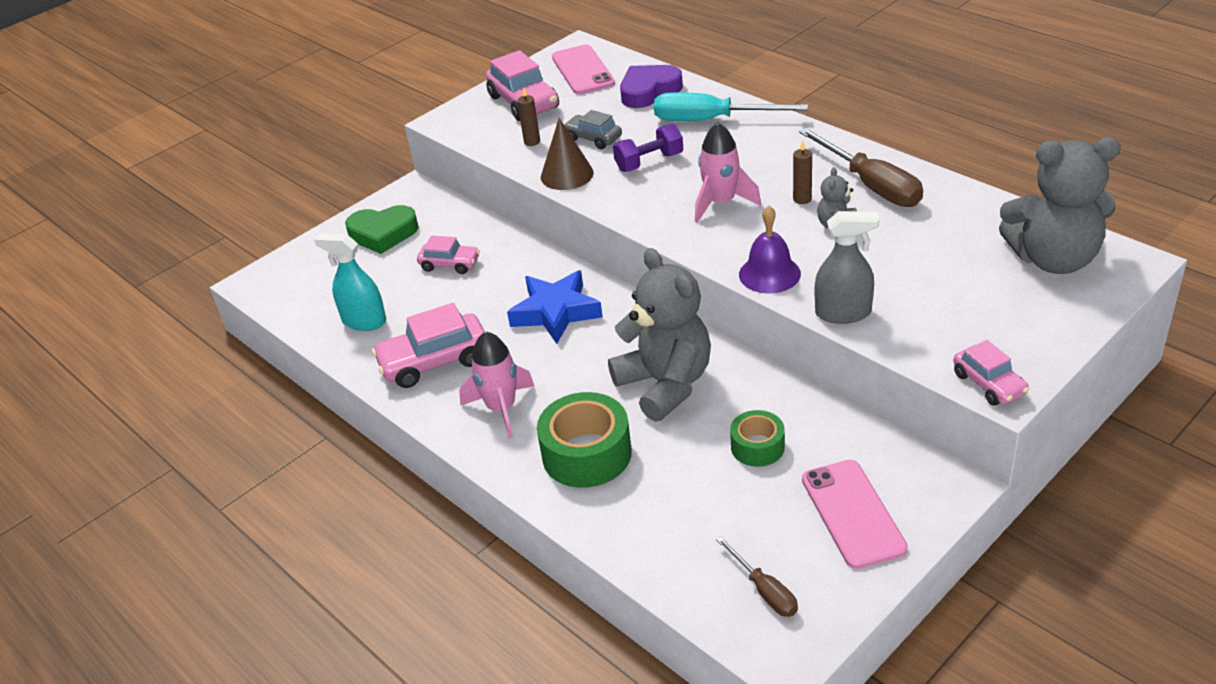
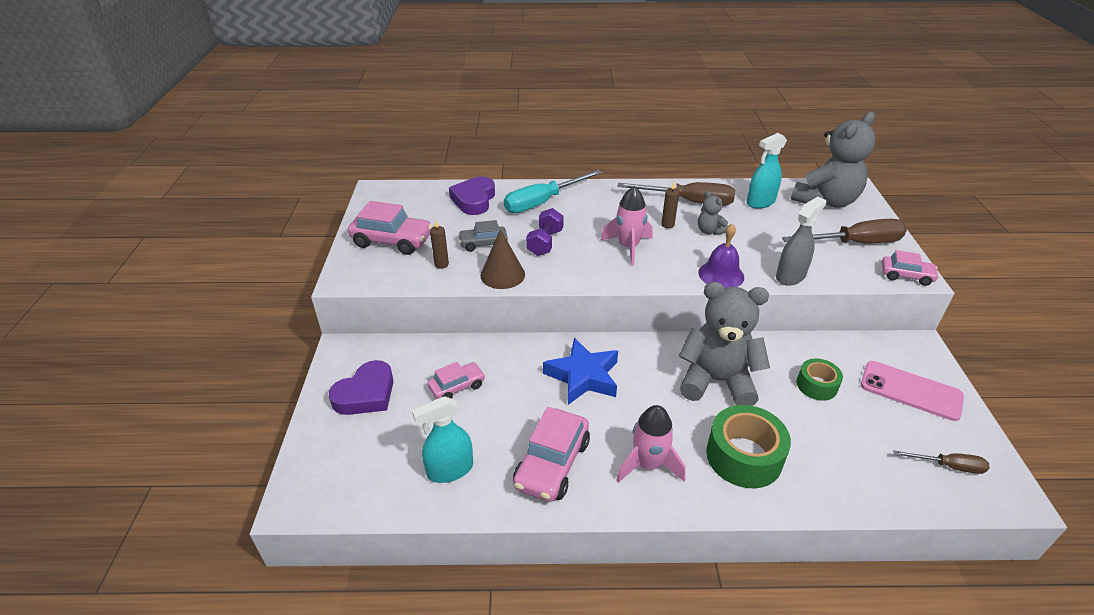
camera: 50 degrees left, 0 degrees up
green heart [345,205,419,254] -> purple heart [329,360,393,415]
pink phone [552,45,615,94] -> none
none -> turquoise spray bottle [747,133,787,209]
none -> brown screwdriver [782,219,907,243]

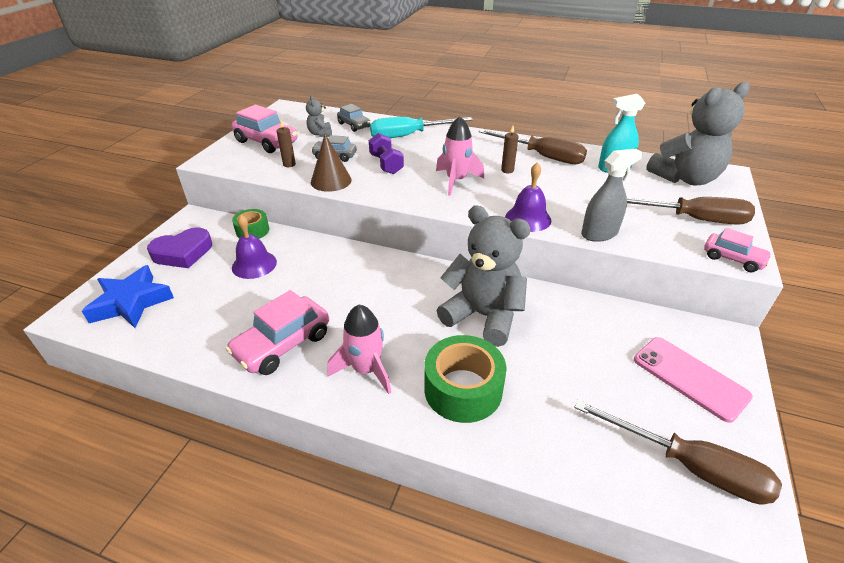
camera: 20 degrees right, 0 degrees up
turquoise spray bottle [412,396,473,483] -> none
pink car [428,362,485,399] -> purple bell [232,215,277,279]
purple heart [449,177,495,215] -> grey car [337,104,371,132]
purple dumbbell [526,208,564,256] -> purple dumbbell turned 60 degrees counterclockwise [369,133,404,174]
blue star [543,338,618,405] -> blue star moved to [82,265,174,328]
grey teddy bear [698,191,728,235] -> grey teddy bear moved to [306,95,332,137]
green tape [797,358,843,401] -> green tape moved to [232,209,269,239]
brown screwdriver [893,450,989,474] -> brown screwdriver [574,400,782,505], size x1.84

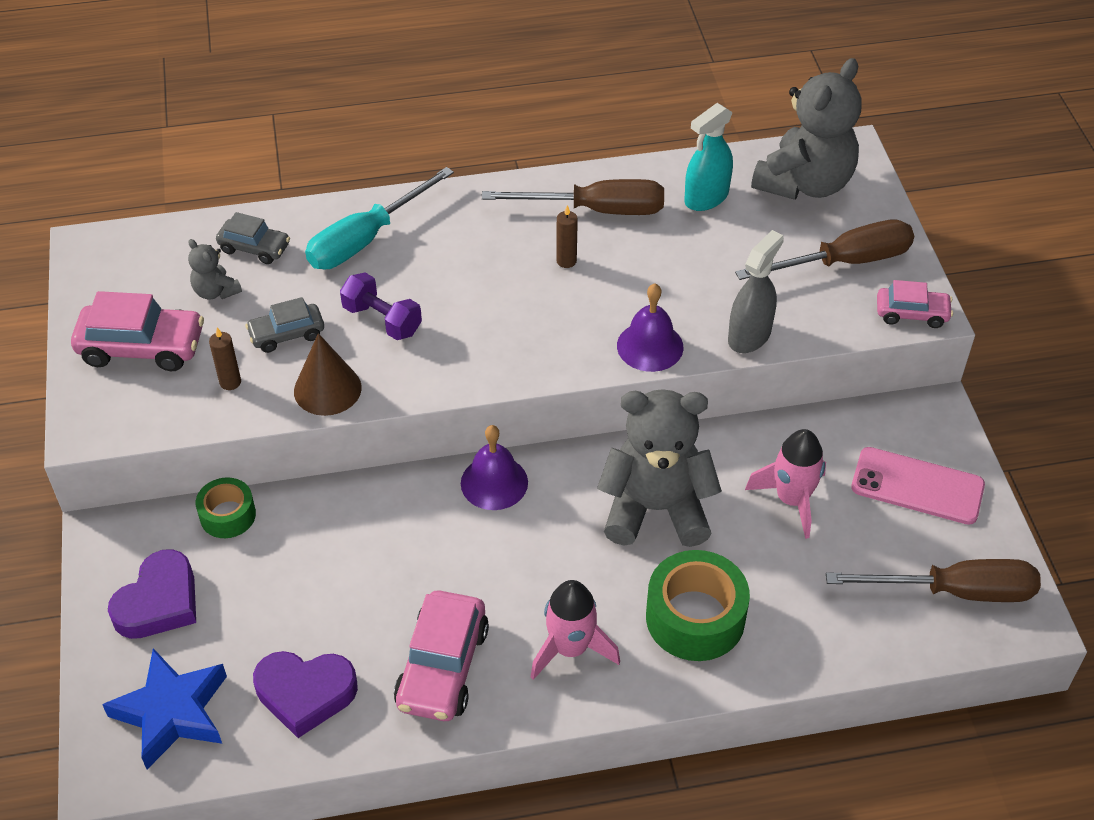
camera: 30 degrees left, 10 degrees up
purple bell [232,215,277,279] -> purple bell moved to [461,425,528,510]
pink rocket [436,116,484,195] -> pink rocket moved to [745,429,826,539]
none -> purple heart [253,651,358,738]

